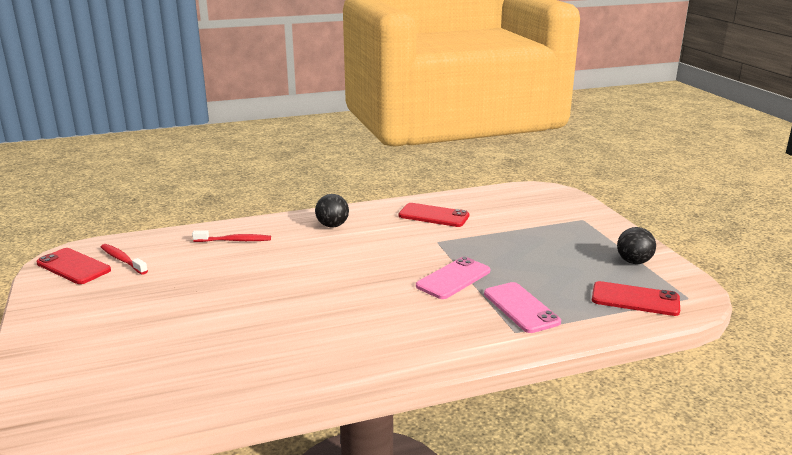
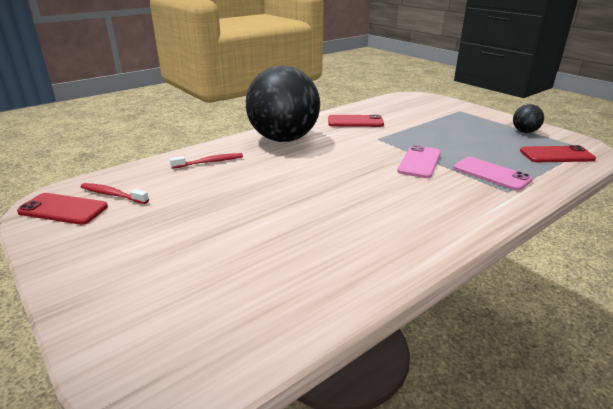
camera: 20 degrees left, 5 degrees up
black ball [315,194,349,228] -> black ball [246,66,320,142], size x2.47

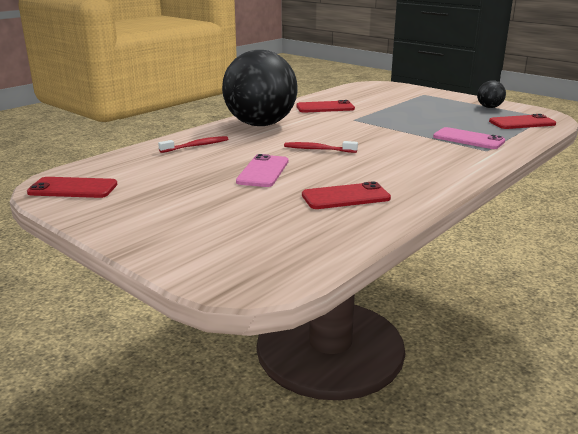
camera: 10 degrees left, 5 degrees down
red toothbrush [81,183,149,204] -> red toothbrush moved to [284,141,358,153]
pink phone [397,145,441,178] -> pink phone moved to [236,154,288,187]
none -> red phone [302,182,391,209]

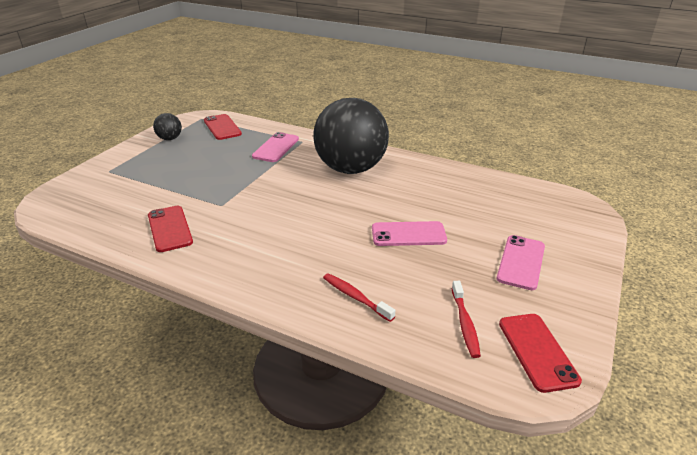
camera: 105 degrees left, 10 degrees up
black ball [222,50,298,126] -> black ball moved to [313,98,389,174]
red toothbrush [284,141,358,153] -> red toothbrush moved to [452,281,481,358]
red phone [302,182,391,209] -> none
none -> pink phone [497,235,545,290]

